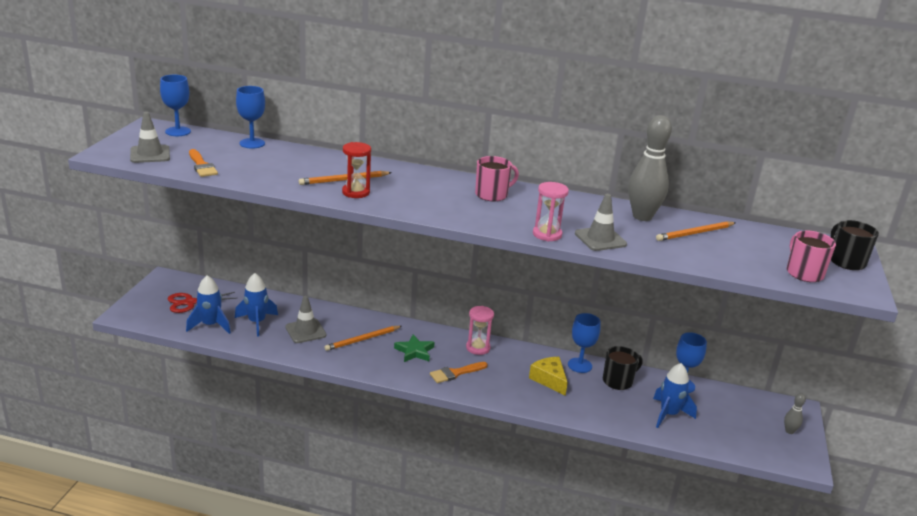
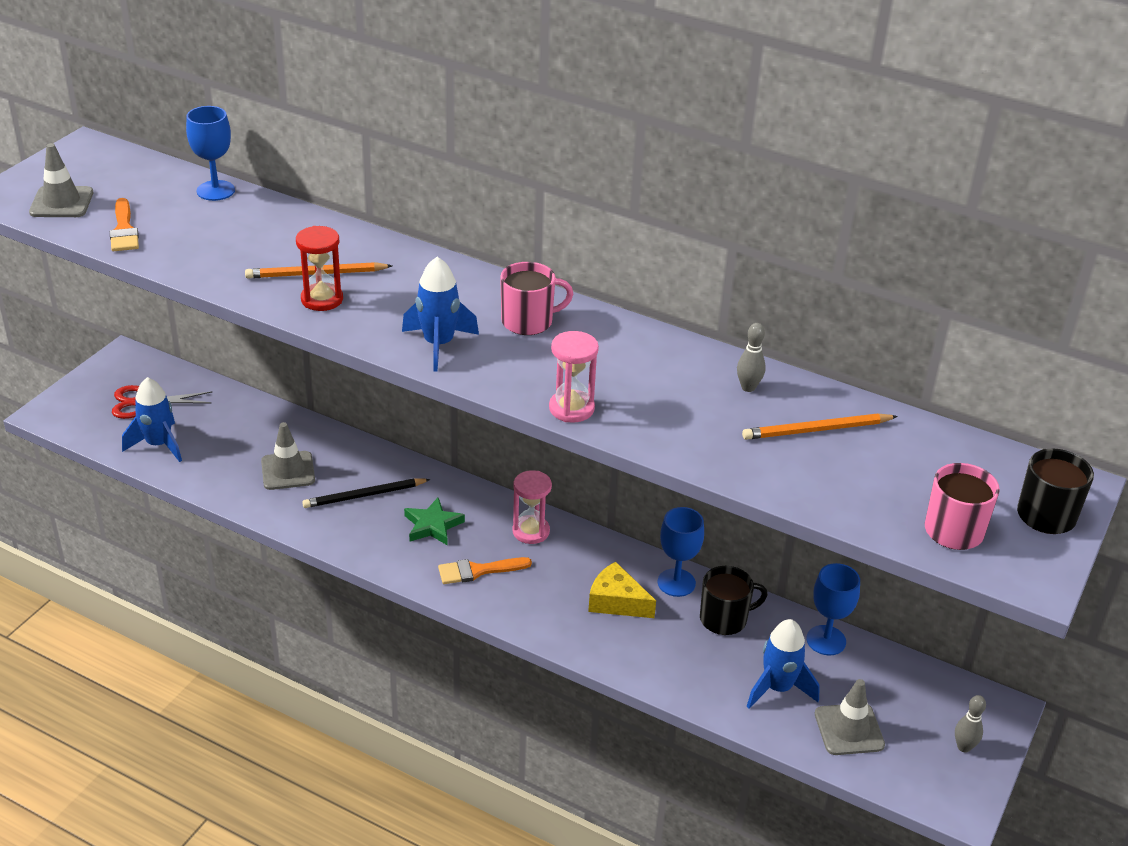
camera: 15 degrees right, 10 degrees up
blue goblet [160,75,191,136] -> none
blue rocket [235,273,278,336] -> blue rocket moved to [402,257,479,372]
orange pencil [325,326,402,351] -> black pencil [302,479,431,508]
yellow cheese [529,357,568,396] -> yellow cheese turned 45 degrees counterclockwise [588,562,656,618]
grey traffic cone [575,194,627,251] -> grey traffic cone moved to [815,679,885,755]
grey bowling pin [628,115,672,221] -> grey bowling pin [737,323,766,392], size x0.46

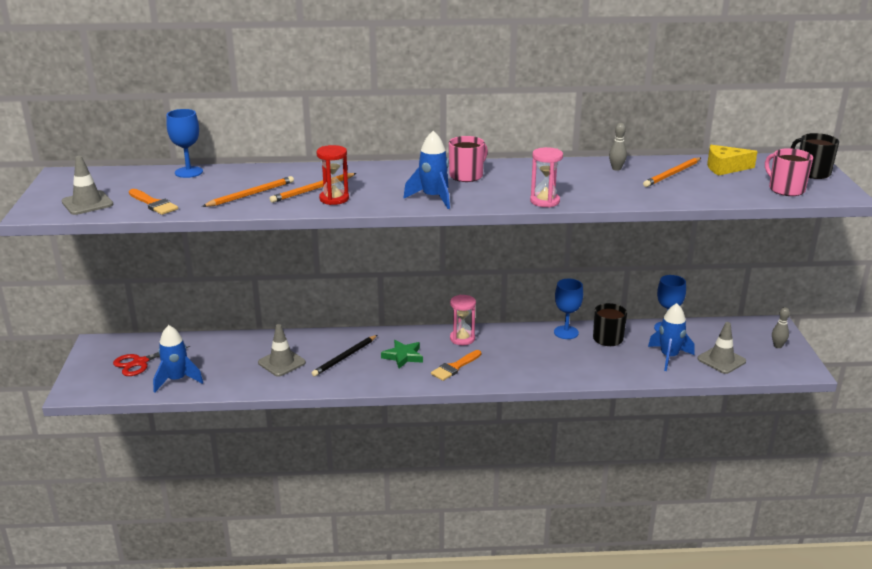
camera: 30 degrees left, 10 degrees down
yellow cheese [588,562,656,618] -> yellow cheese moved to [707,145,758,176]
none -> orange pencil [202,176,294,207]

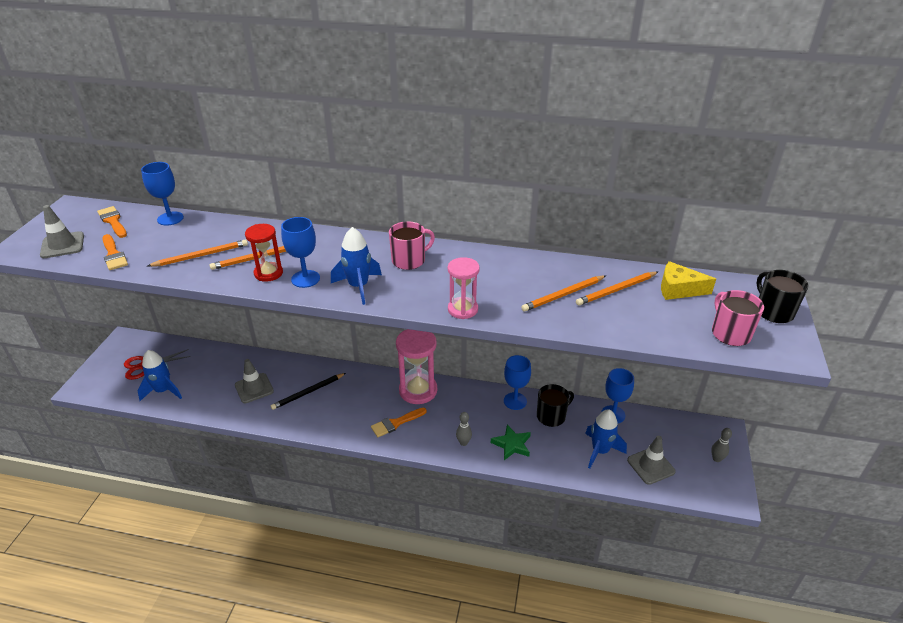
camera: 15 degrees right, 10 degrees up
green star [381,340,423,368] -> green star moved to [491,425,531,460]
pink hourglass [450,295,476,345] -> pink hourglass [396,329,437,404], size x1.66
grey bowling pin [609,123,627,171] -> grey bowling pin moved to [456,412,472,446]
none -> orange brush [97,206,127,238]
none -> blue goblet [281,217,320,288]
none -> orange pencil [521,275,606,312]

